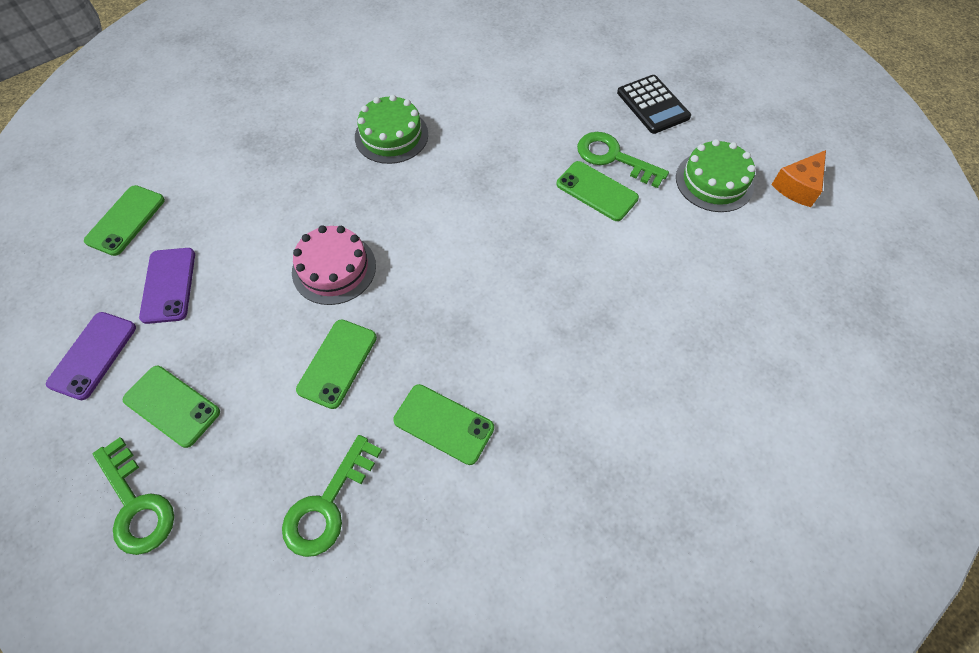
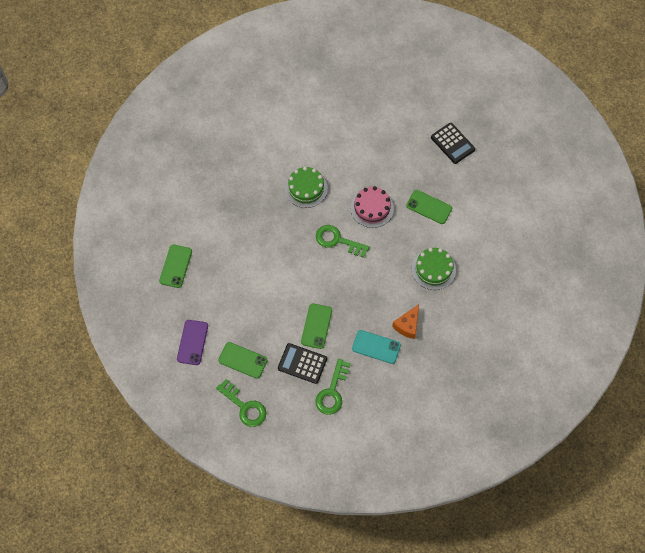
camera: 10 degrees left, 5 degrees up
purple phone [139,248,195,324] -> none
pink cake [292,225,376,305] -> pink cake moved to [351,186,394,228]
green phone [393,384,494,465] -> turquoise phone [352,330,401,364]
green key [577,132,669,188] -> green key moved to [316,225,370,258]
green cake [676,139,756,212] -> green cake moved to [412,248,456,290]
orange cheese [771,150,826,207] -> orange cheese moved to [392,304,419,339]
none -> black calculator [278,343,327,384]

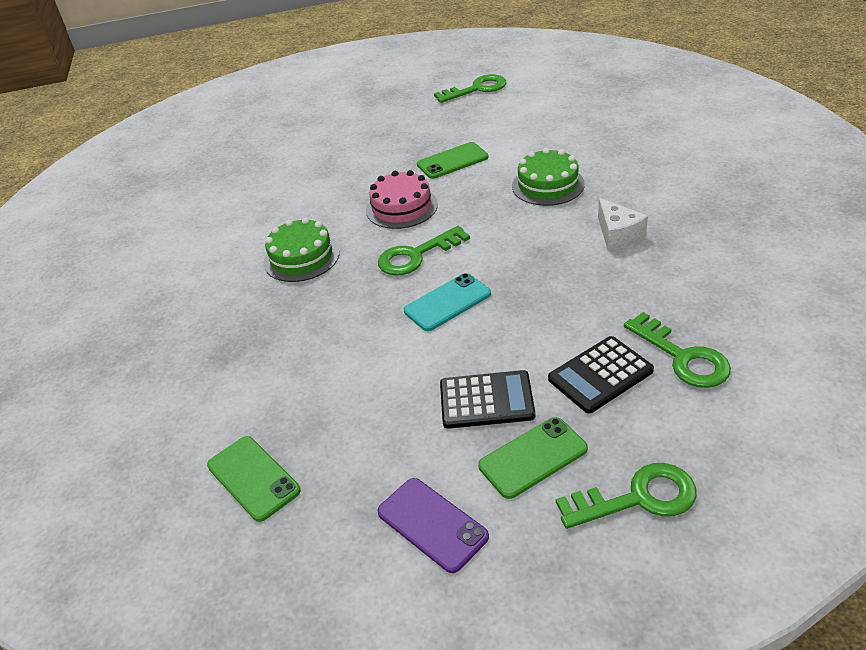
camera: 50 degrees left, 25 degrees down
green phone [301,303,332,349] -> none
turquoise phone [352,330,401,364] -> turquoise phone moved to [404,273,491,331]
orange cheese [392,304,419,339] -> white cheese [598,198,648,250]
black calculator [431,123,475,164] -> black calculator moved to [440,370,535,429]
none -> green key [434,74,506,103]

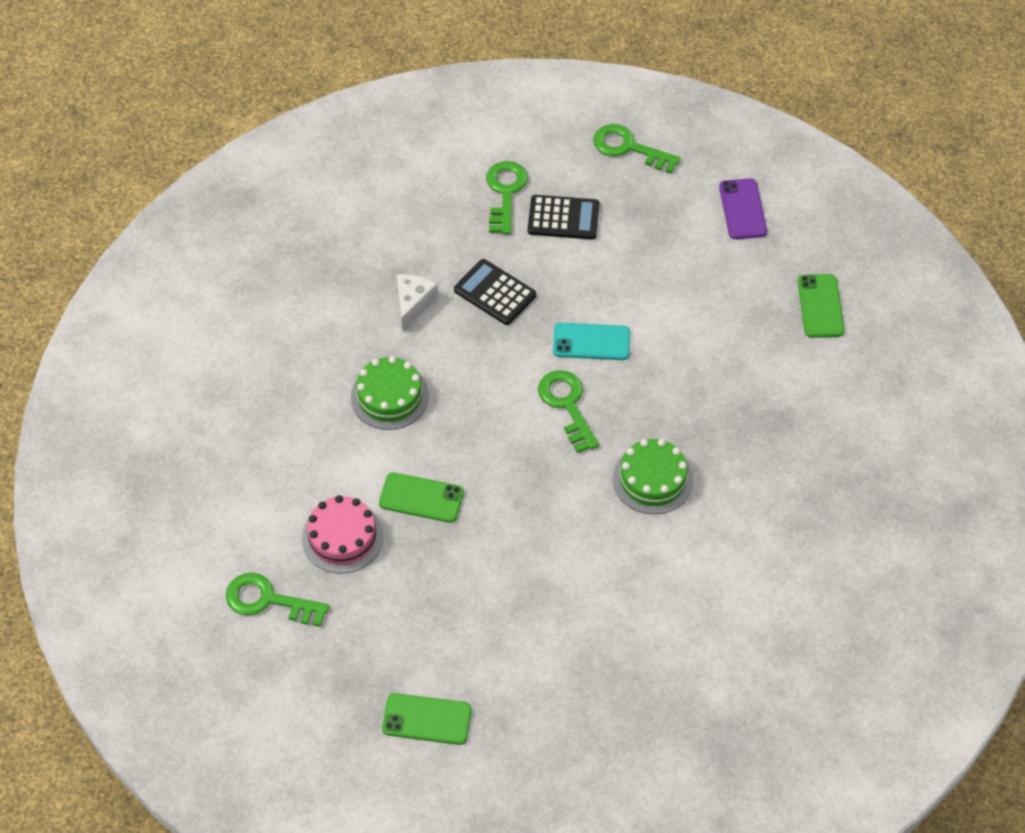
camera: 145 degrees left, 15 degrees up
pink cake [366,170,438,229] -> pink cake moved to [302,495,384,574]
green key [378,226,470,276] -> green key turned 120 degrees counterclockwise [538,370,599,453]
black calculator [440,370,535,429] -> black calculator moved to [454,259,536,325]
green phone [478,417,588,499] -> green phone moved to [382,693,472,745]

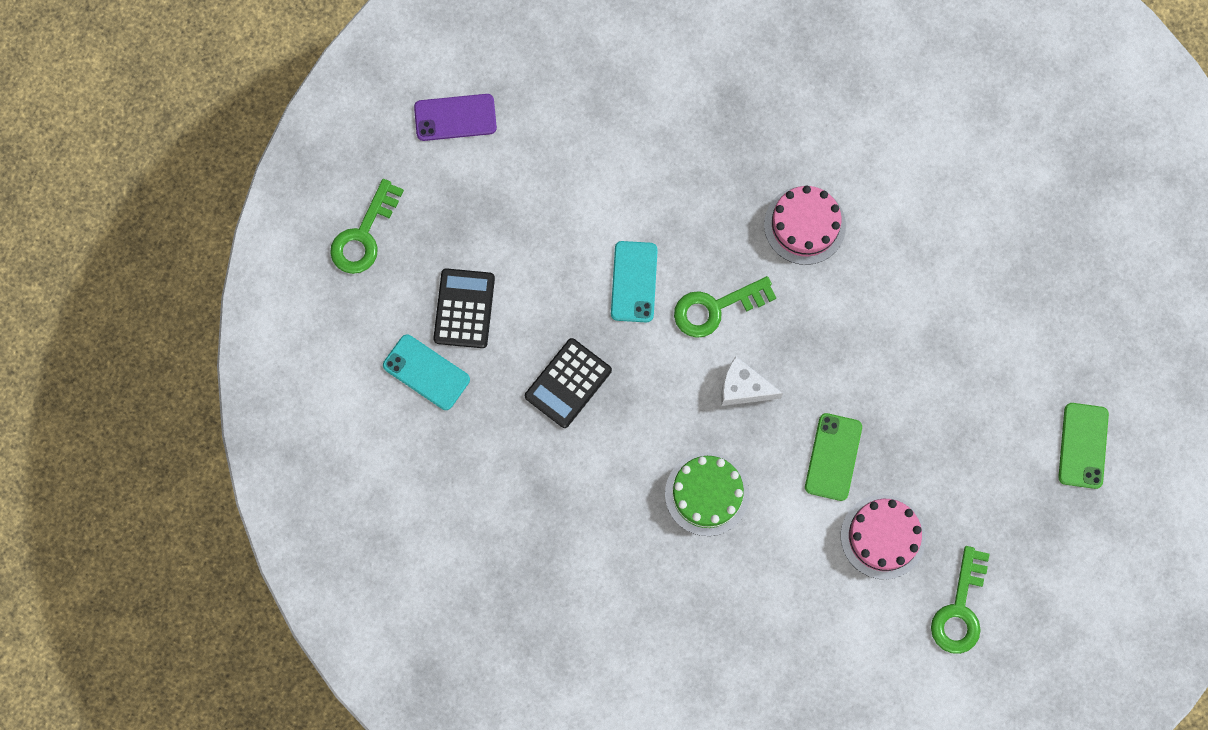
camera: 90 degrees left, 20 degrees up
white cheese [397,274,438,331] -> white cheese moved to [721,356,783,406]
green key [486,161,528,235] -> turquoise phone [383,335,470,410]
green cake [613,439,693,514] -> pink cake [764,186,846,265]
green phone [798,274,845,338] -> none

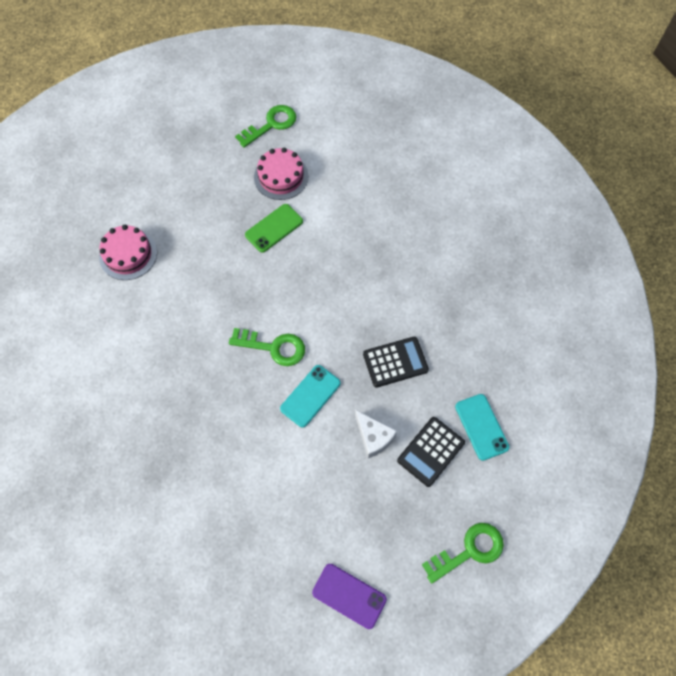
camera: 145 degrees left, 10 degrees down
green cake [665,452,749,536] -> none
white cheese [721,356,783,406] -> white cheese moved to [355,410,397,458]
pink cake [764,186,846,265] -> pink cake moved to [99,225,157,280]
green phone [1058,403,1109,489] -> none

